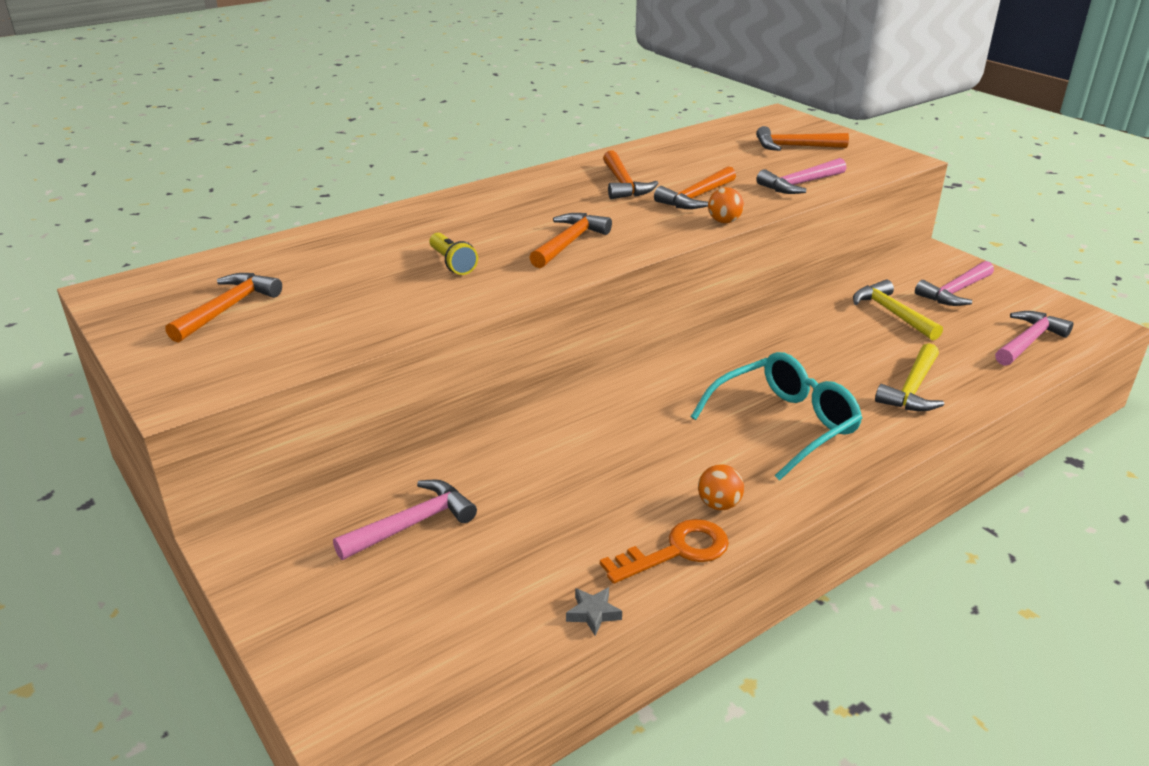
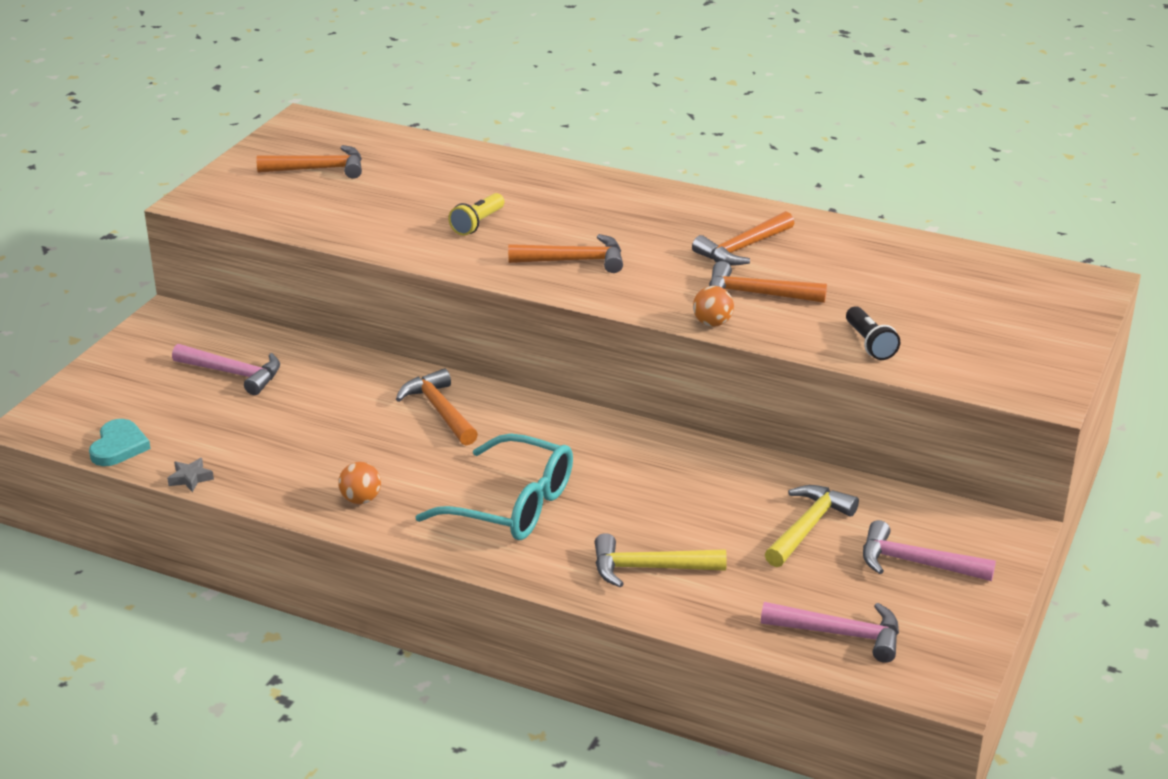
camera: 60 degrees right, 0 degrees up
orange key [600,519,729,584] -> none
orange hammer [756,126,849,151] -> orange hammer moved to [396,368,478,446]
pink hammer [756,158,846,194] -> black flashlight [846,306,900,360]
none -> turquoise heart [89,419,151,466]

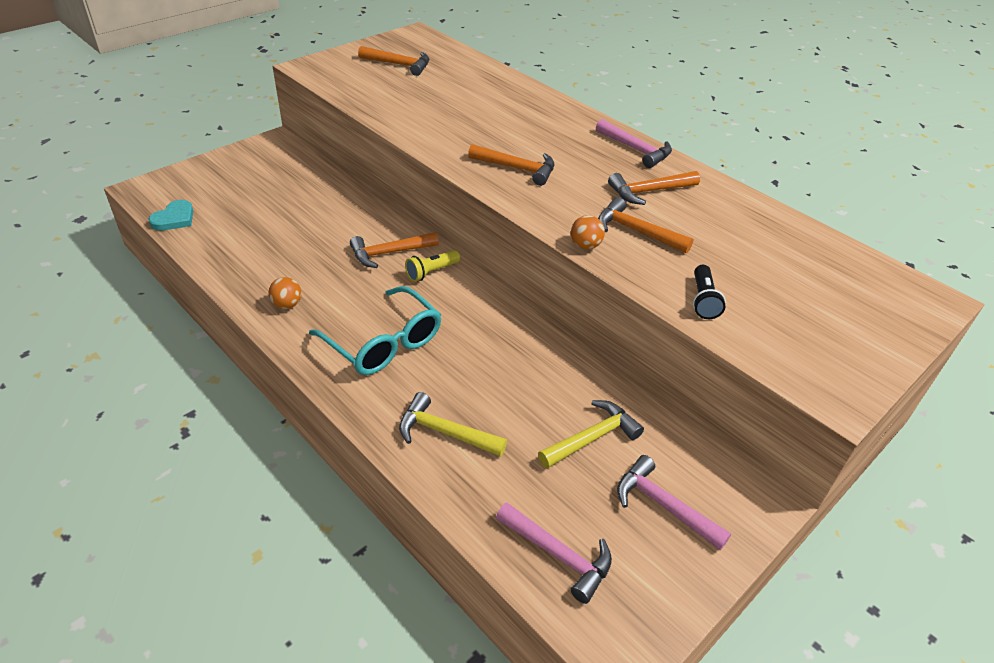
camera: 20 degrees right, 10 degrees up
grey star [167,458,214,492] -> none
pink hammer [172,344,280,395] -> pink hammer moved to [596,119,672,168]
orange hammer [396,368,478,446] -> orange hammer turned 105 degrees counterclockwise [350,232,439,268]
yellow flashlight [448,193,504,236] -> yellow flashlight moved to [405,250,460,282]

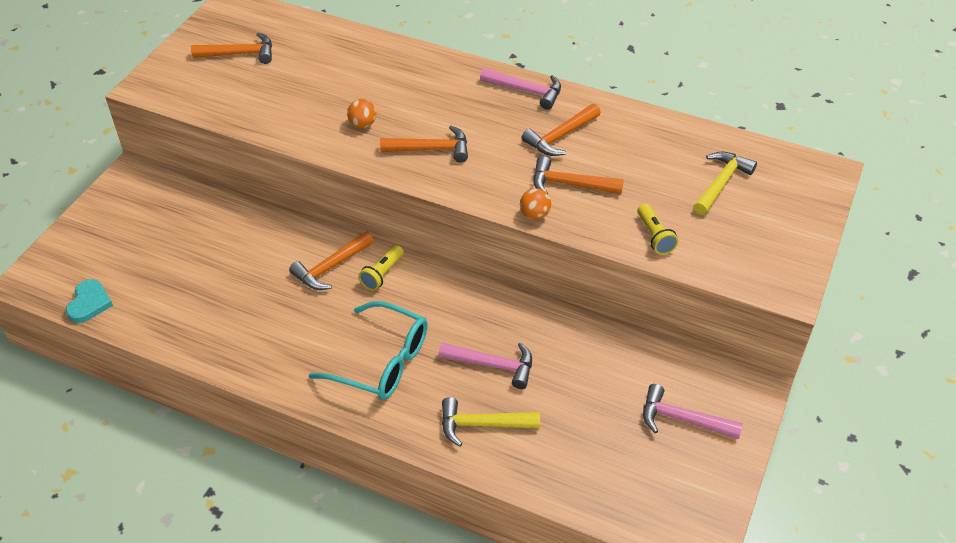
camera: 20 degrees left, 5 degrees up
orange ball [269,277,302,309] -> orange ball moved to [347,99,376,128]
pink hammer [496,502,612,604] -> pink hammer moved to [438,342,532,389]
yellow hammer [538,400,644,469] -> yellow hammer moved to [693,152,757,215]
black flashlight [693,265,726,319] -> yellow flashlight [637,204,679,255]

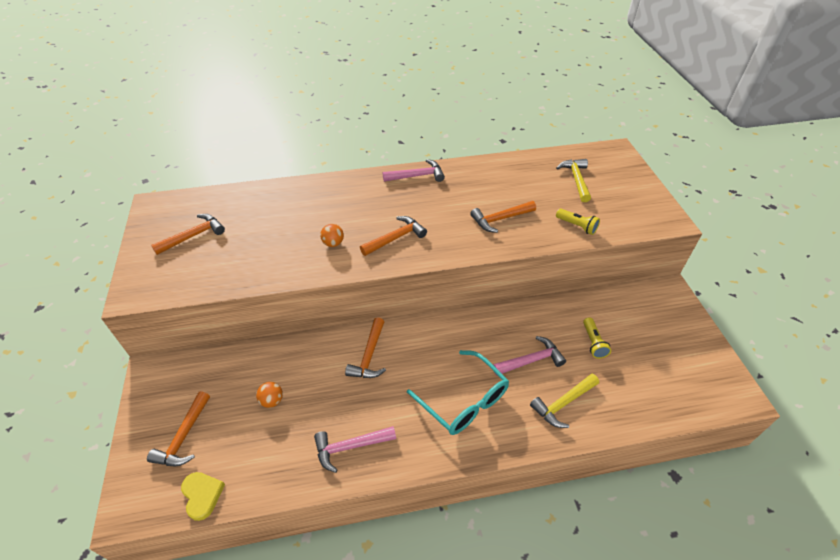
camera: 35 degrees left, 0 degrees up
turquoise heart [66,279,113,323] -> yellow heart [181,472,225,521]
turquoise glasses [309,301,428,400] -> turquoise glasses turned 60 degrees clockwise [407,350,509,435]
yellow flashlight [359,245,404,291] -> yellow flashlight moved to [583,317,611,359]
orange ball [520,188,551,220] -> orange ball moved to [256,382,283,408]
orange hammer [521,104,601,156] -> orange hammer moved to [147,391,210,466]
pink hammer [643,384,743,439] -> pink hammer moved to [314,426,396,473]

